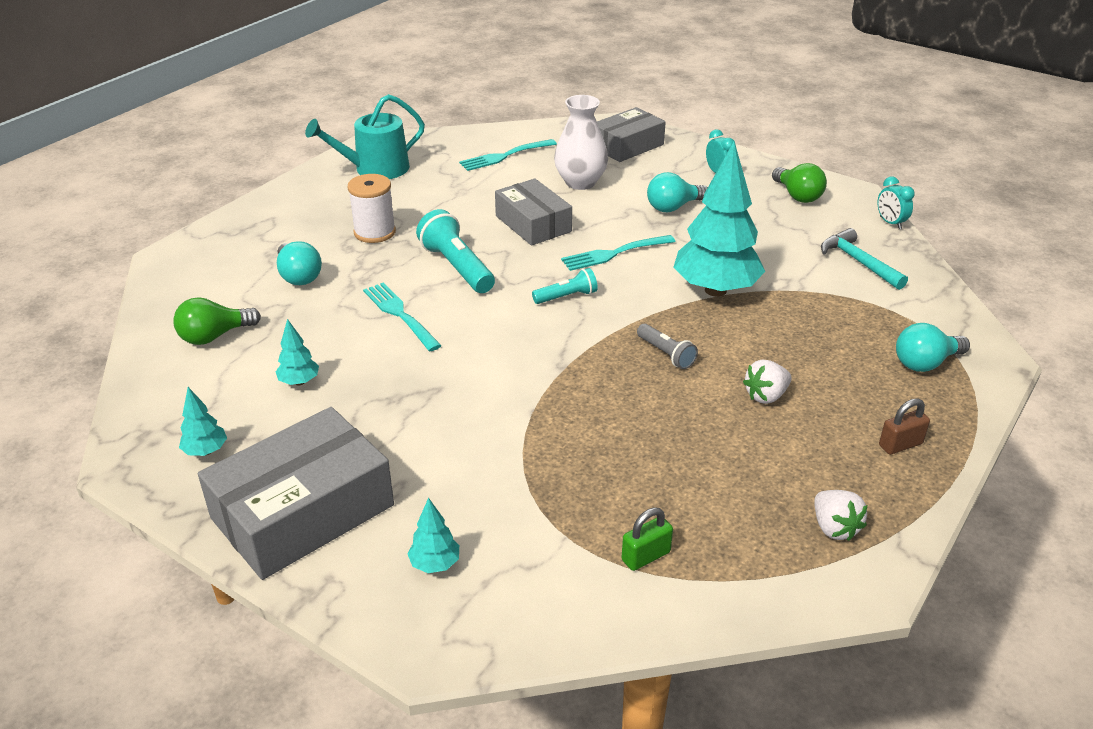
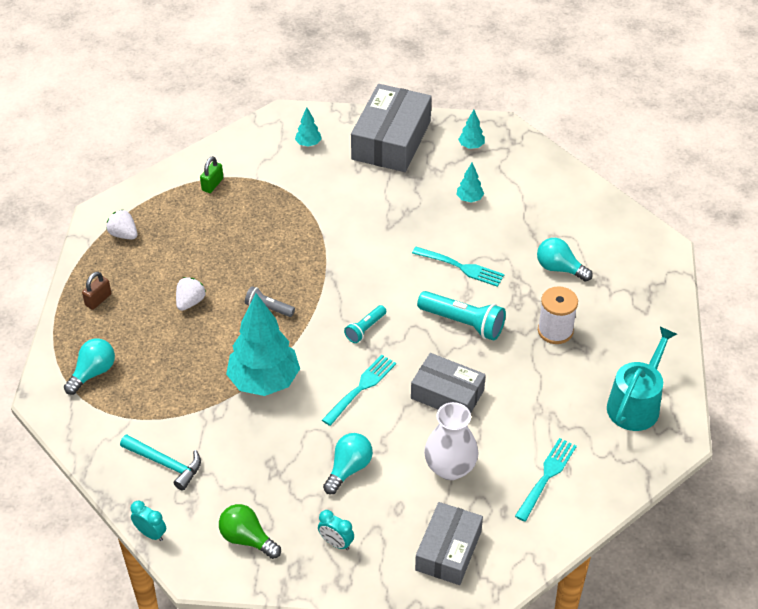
camera: 150 degrees right, 10 degrees up
green light bulb [173,297,261,345] -> none

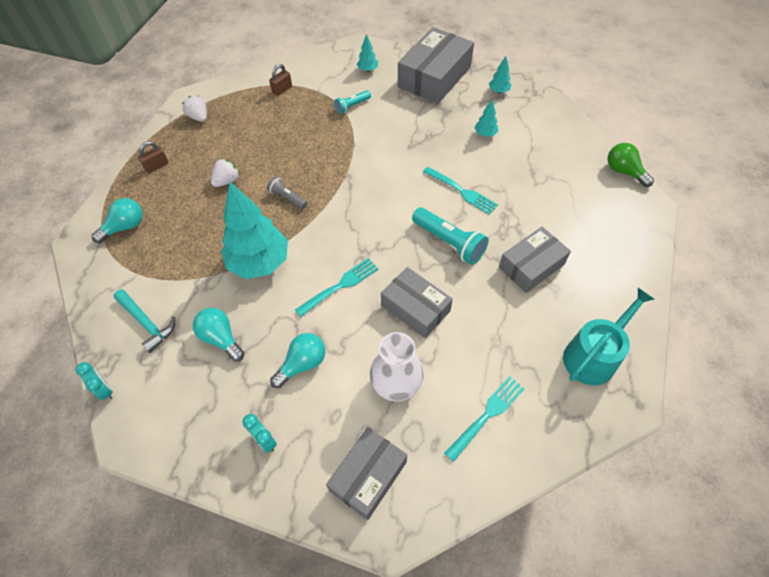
camera: 15 degrees right, 10 degrees up
green padlock [200,156,223,193] -> brown padlock [269,64,292,96]
green light bulb [219,504,281,559] -> green light bulb moved to [608,143,654,187]
turquoise flashlight [344,305,387,343] -> turquoise flashlight moved to [334,90,371,114]
turquoise light bulb [537,238,593,282] -> turquoise light bulb moved to [193,308,244,361]
white spool [538,286,578,344] -> grey box [499,227,571,293]

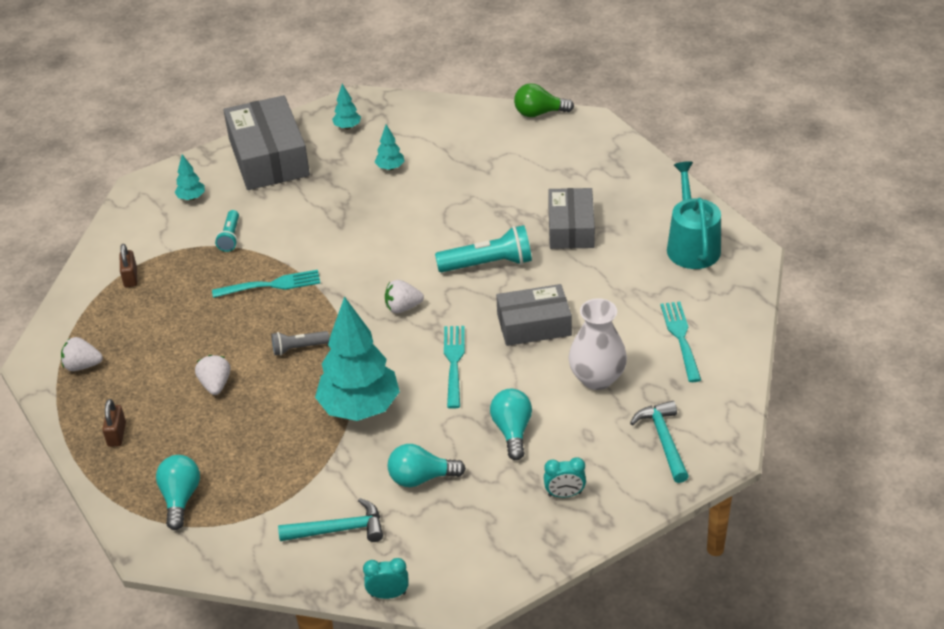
camera: 50 degrees left, 15 degrees down
grey box [326,427,407,520] -> turquoise hammer [630,401,689,483]
turquoise fork [423,167,498,215] -> turquoise fork moved to [212,270,321,298]
none -> white strawberry [385,280,424,313]

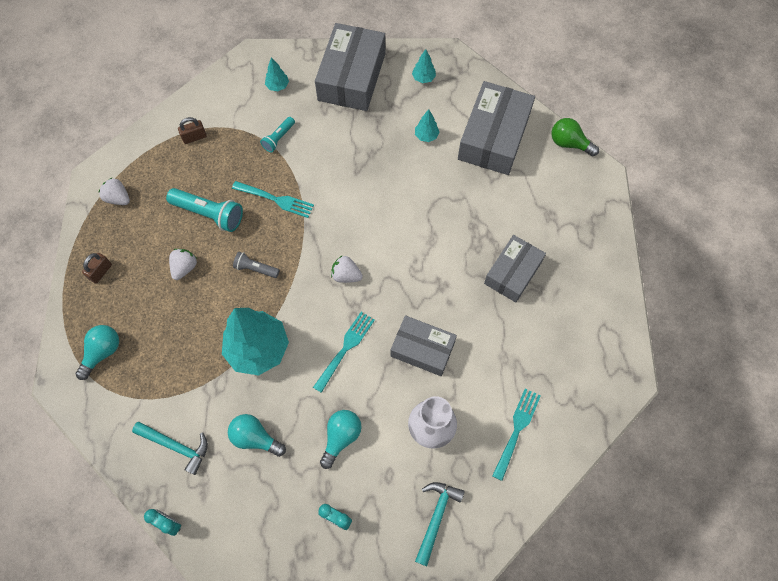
camera: 30 degrees right, 25 degrees up
brown padlock [120,244,137,288] -> brown padlock turned 45 degrees clockwise [178,117,207,144]
turquoise flashlight [435,225,532,272] -> turquoise flashlight moved to [166,188,243,232]
turquoise watering can [667,161,721,269] -> none
none -> grey box [458,81,535,175]

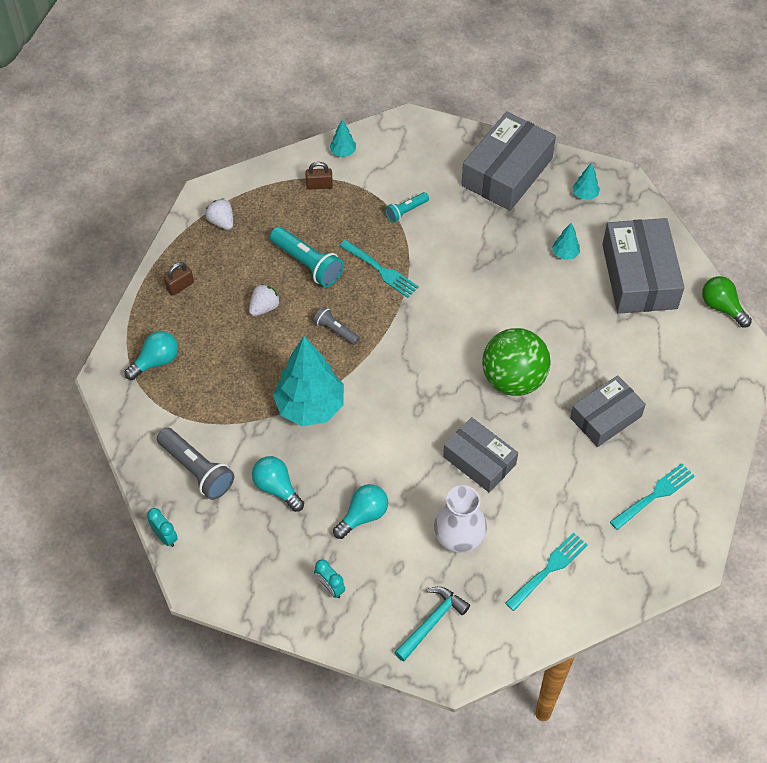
camera: 20 degrees right, 10 degrees down
turquoise hammer [132,422,208,475] -> grey flashlight [157,428,235,500]
turquoise tree [265,57,289,91] -> turquoise tree moved to [330,120,356,157]
turquoise fork [313,312,375,393] -> turquoise fork moved to [610,463,695,530]
white strawberry [331,256,363,283] -> none
grey box [458,81,535,175] -> grey box turned 45 degrees counterclockwise [602,218,685,314]
none -> green ball [482,328,551,396]

